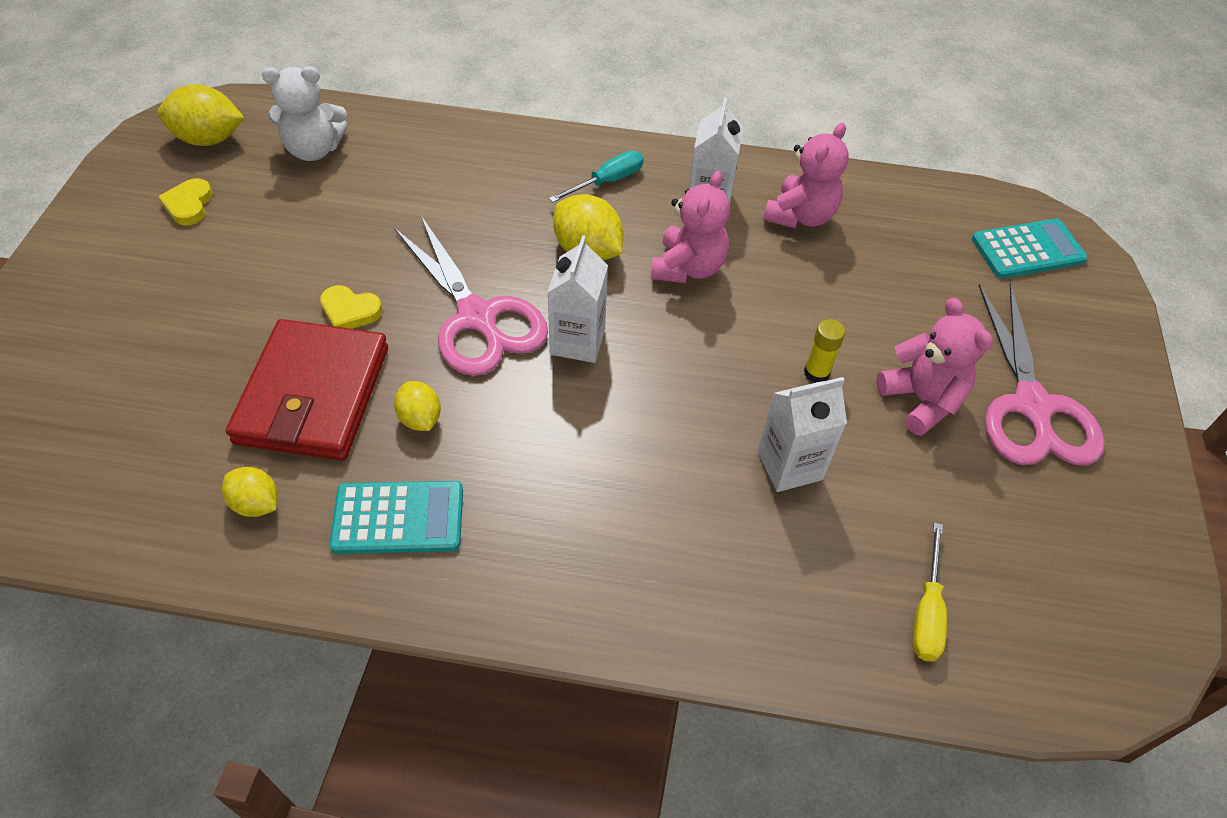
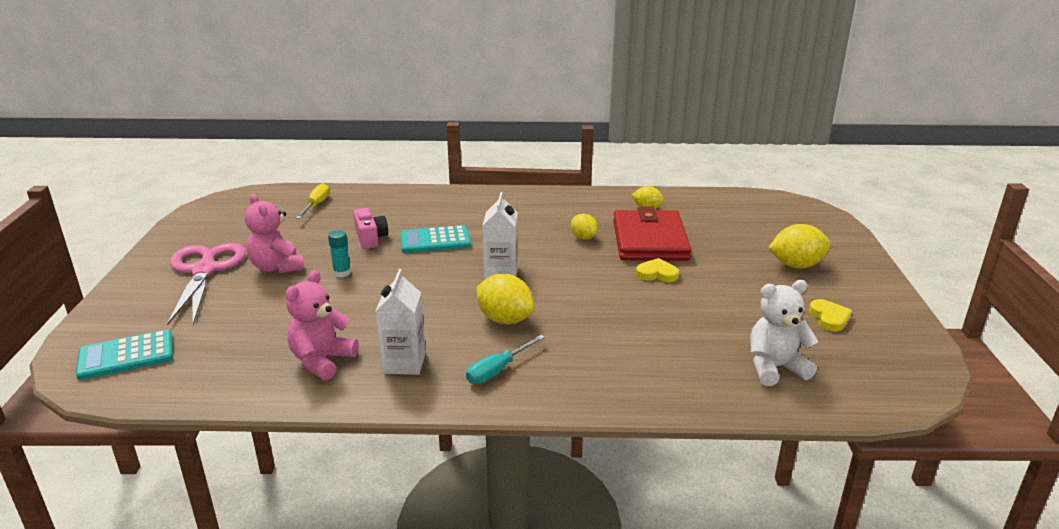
camera: 175 degrees right, 25 degrees down
yellow lemon [158,84,244,146] -> yellow lemon moved to [768,224,831,268]
turquoise calculator [329,481,463,554] -> turquoise calculator moved to [400,225,471,253]
pink scissors [394,216,548,376] -> none
pink teddy bear [651,171,730,283] -> none
white carton [757,377,847,492] -> pink camera [353,208,388,249]
yellow glue stick [804,319,845,383] -> turquoise glue stick [328,230,351,277]

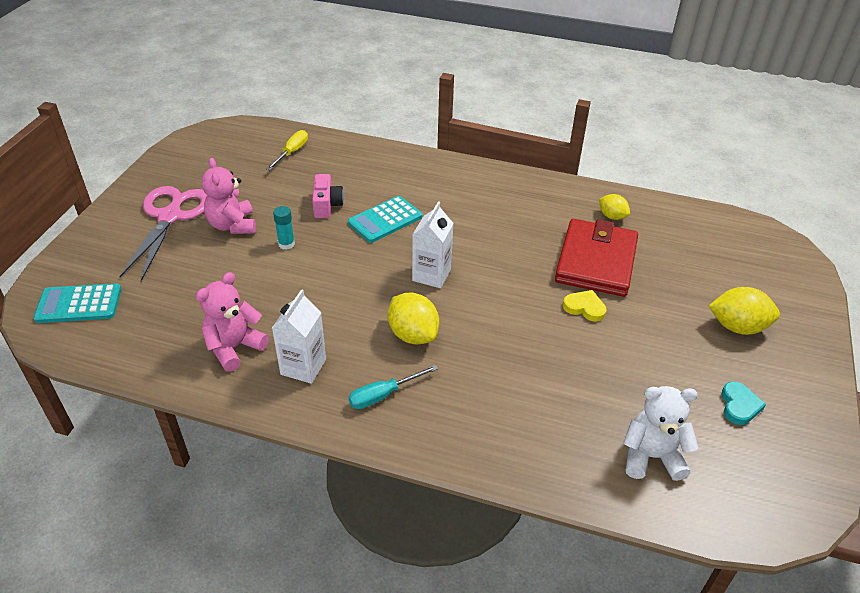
camera: 15 degrees right, 15 degrees up
turquoise calculator [400,225,471,253] -> turquoise calculator turned 45 degrees counterclockwise [348,196,422,243]
yellow lemon [571,214,598,240] -> none
yellow heart [809,299,852,331] -> turquoise heart [721,382,766,425]

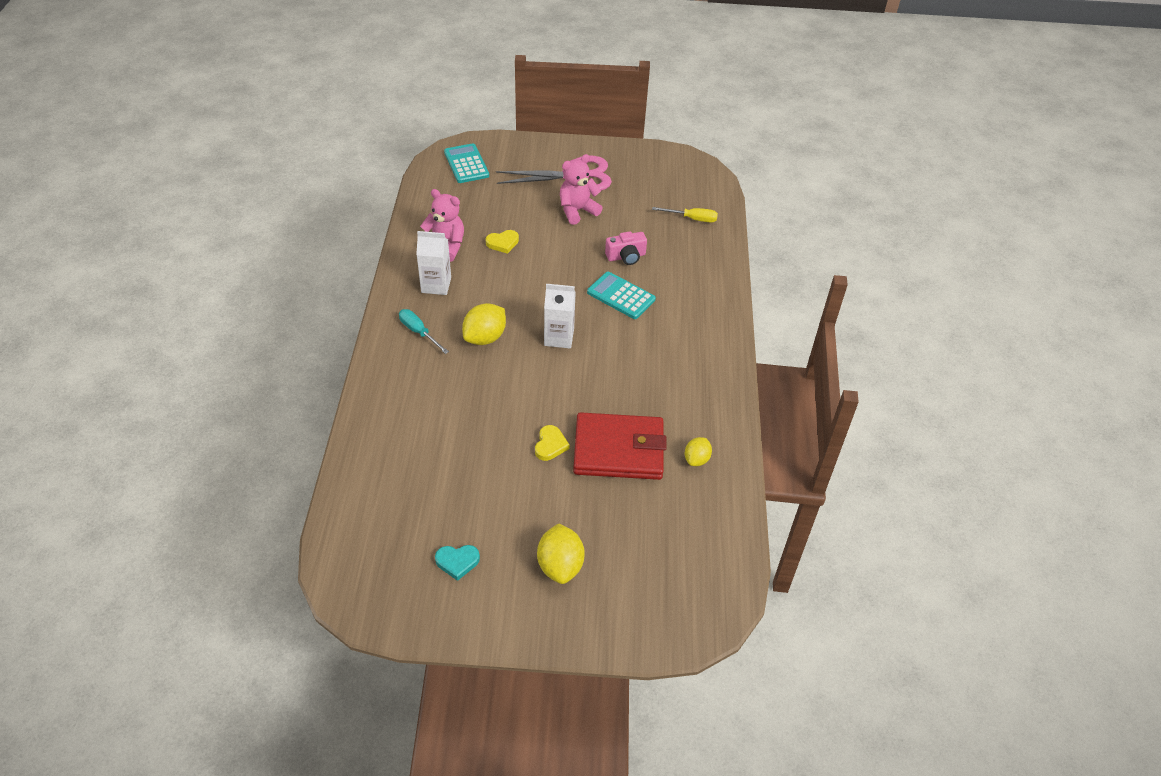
camera: 75 degrees right, 5 degrees up
turquoise glue stick [273,206,295,250] -> none
white teddy bear [623,386,699,481] -> none
none -> yellow heart [485,230,519,254]

